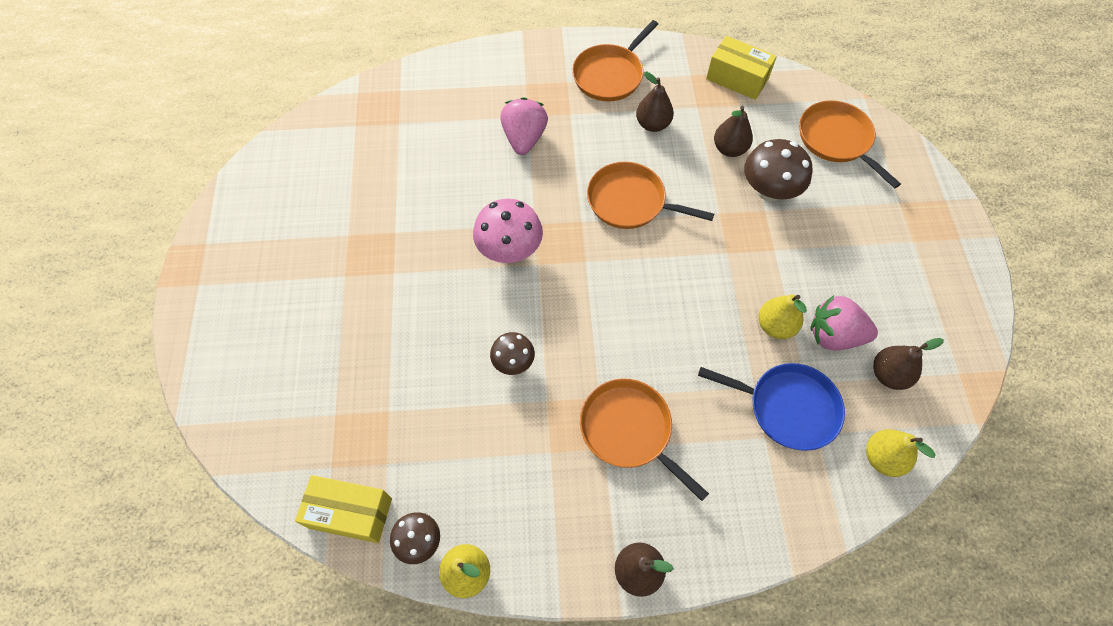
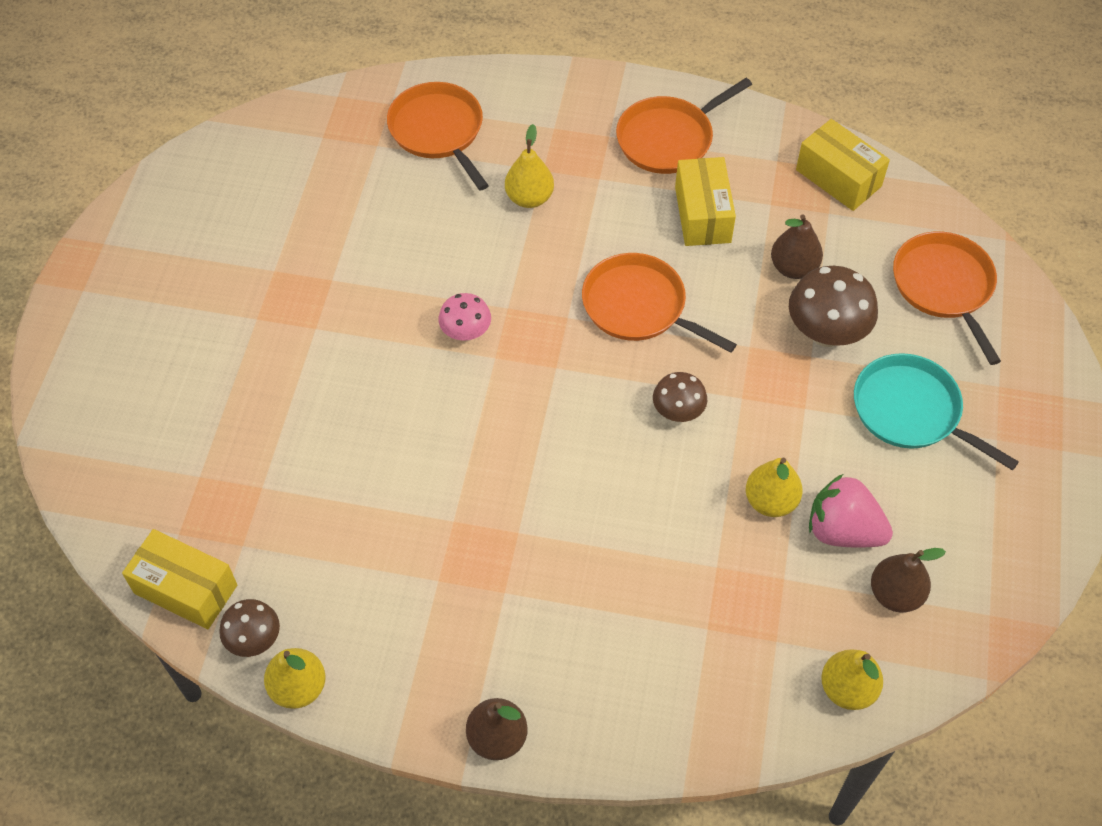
camera: 15 degrees right, 5 degrees down
pink mushroom [473,199,543,263] -> pink mushroom [438,293,491,341], size x0.60
brown mushroom [490,332,535,375] -> brown mushroom moved to [653,372,707,422]
pink strawberry [500,97,548,155] -> yellow pear [505,124,554,208]
orange pan [580,379,709,501] -> orange pan moved to [387,82,489,190]
brown pear [636,71,674,132] -> yellow box [675,157,736,246]
blue pan [698,363,845,451] -> none
none -> turquoise pan [854,353,1019,471]

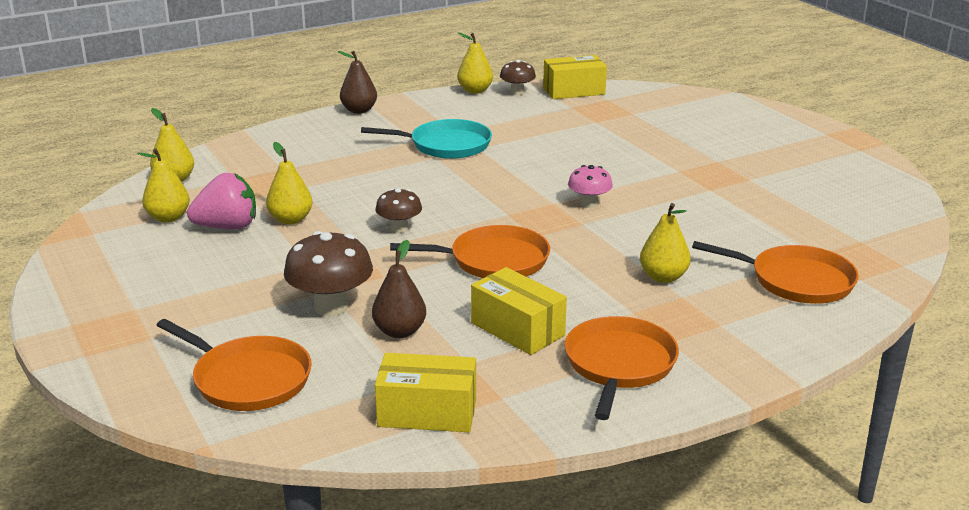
camera: 140 degrees right, 30 degrees down
turquoise pan [854,353,1019,471] -> turquoise pan moved to [361,119,492,159]
brown pear [871,548,946,613] -> yellow pear [137,148,190,223]

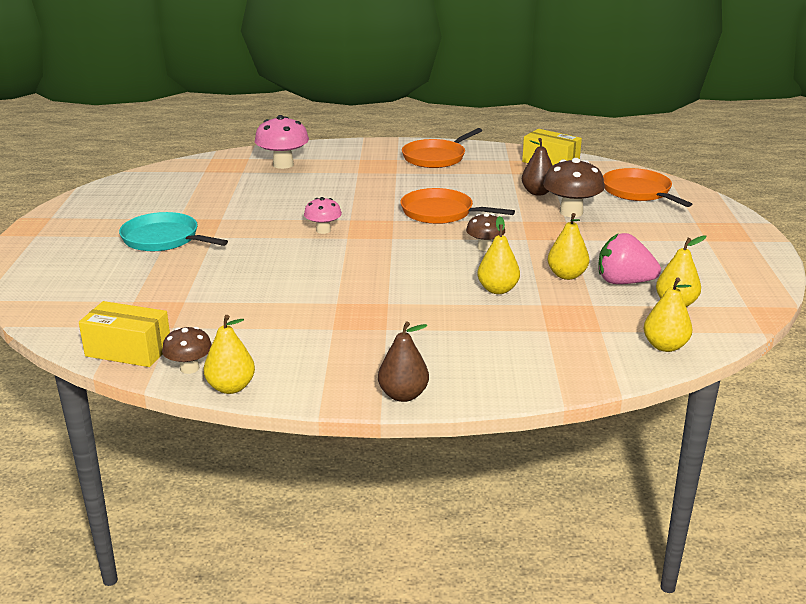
camera: 150 degrees left, 0 degrees up
turquoise pan [361,119,492,159] -> turquoise pan moved to [119,212,228,251]
yellow box [471,267,567,355] -> none
yellow pear [640,203,691,283] -> yellow pear moved to [477,216,520,294]
orange pan [692,241,859,304] -> pink mushroom [255,115,309,169]

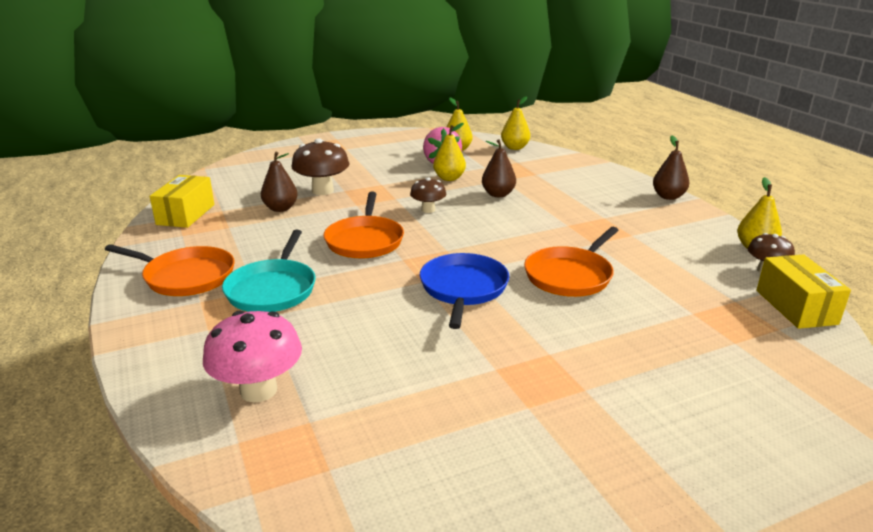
camera: 115 degrees left, 0 degrees up
turquoise pan [119,212,228,251] -> turquoise pan moved to [222,230,315,312]
pink mushroom [304,197,342,234] -> blue pan [420,253,509,329]
yellow pear [477,216,520,294] -> brown pear [482,139,516,197]
orange pan [603,168,692,207] -> orange pan moved to [524,227,619,297]

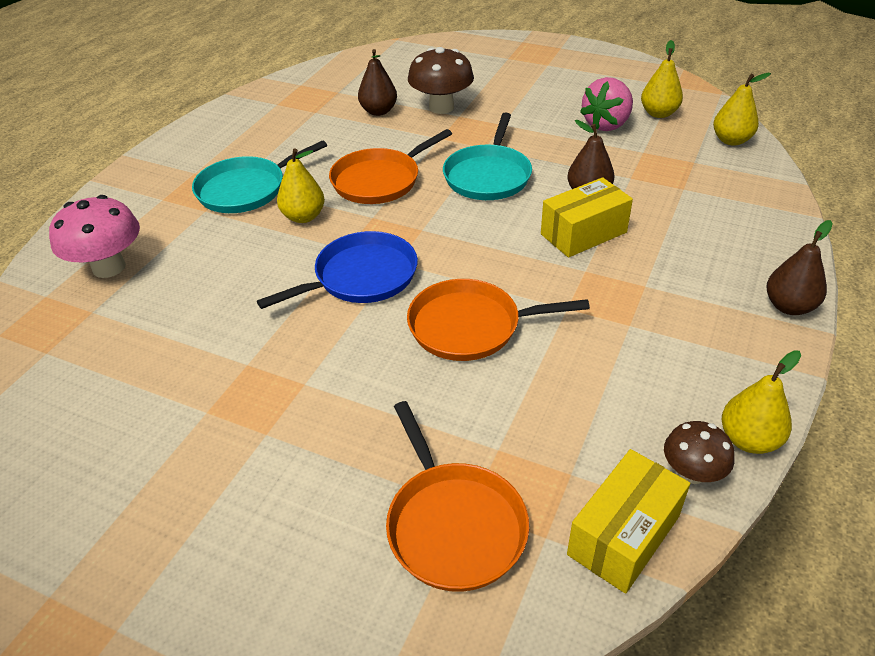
camera: 50 degrees right, 15 degrees up
orange pan [105,244,235,296] -> orange pan moved to [386,401,529,592]
yellow box [149,175,215,228] -> yellow box moved to [541,177,633,258]
brown mushroom [410,178,446,213] -> turquoise pan [443,112,532,200]
yellow pear [433,123,466,181] -> yellow pear moved to [277,148,325,223]

